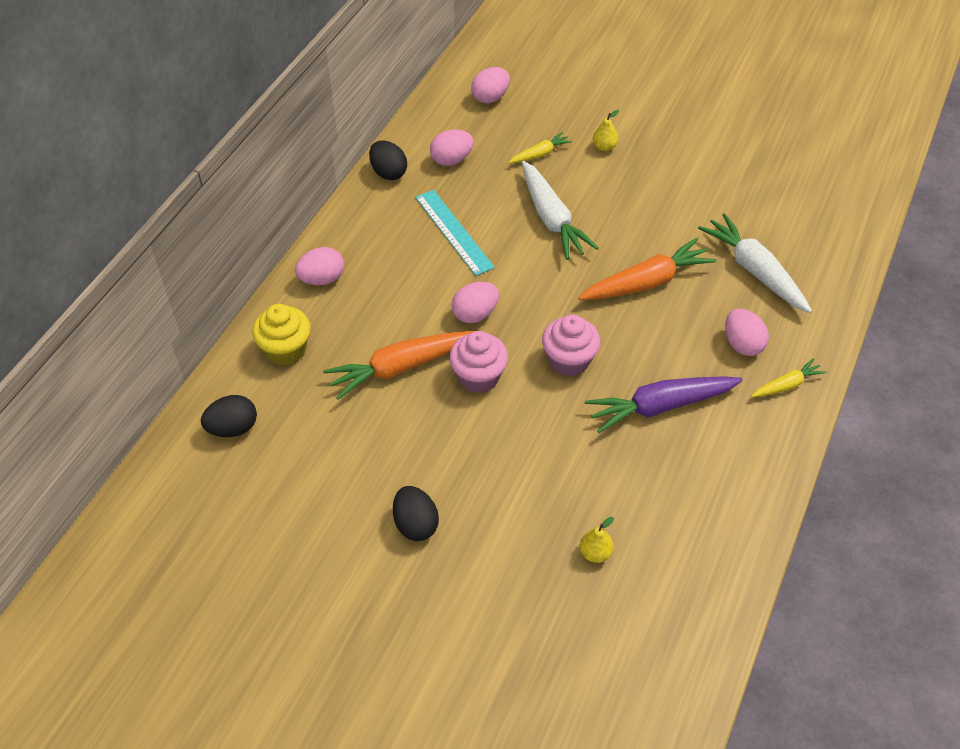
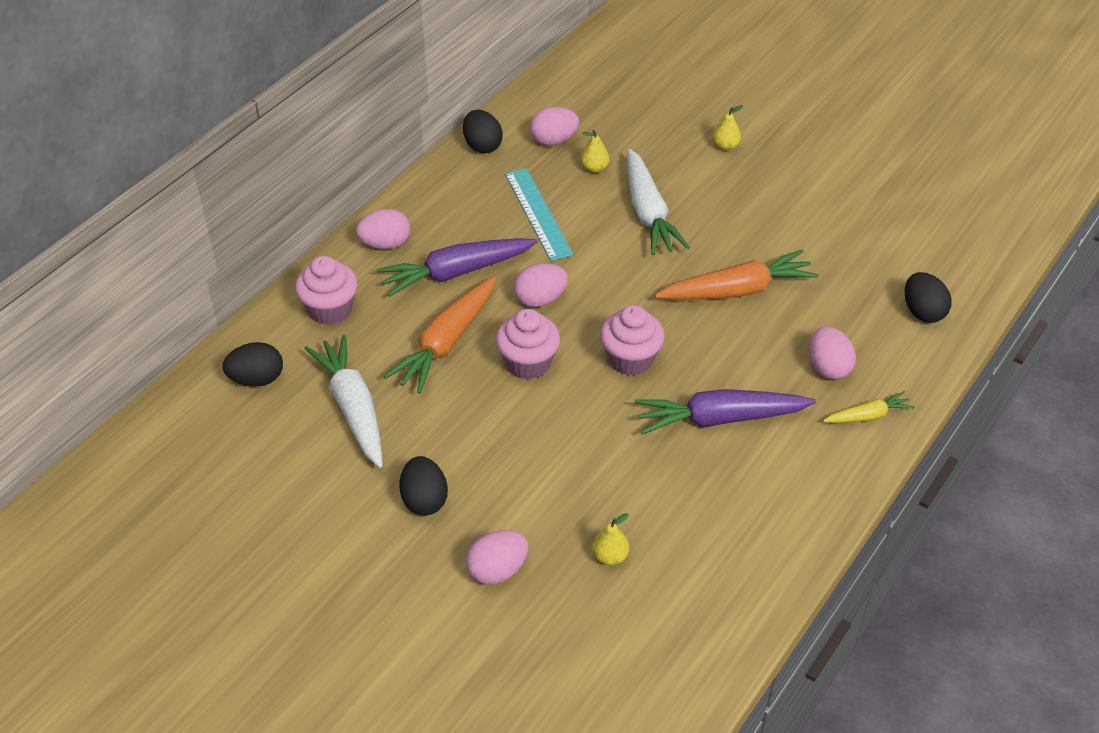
camera: 10 degrees right, 5 degrees down
yellow cupcake [252,304,311,366] -> pink cupcake [295,256,358,325]
orange carrot [323,331,475,400] -> orange carrot turned 45 degrees counterclockwise [384,276,496,393]
pink egg [471,67,510,103] -> pink egg moved to [466,530,528,585]
yellow carrot [508,132,572,164] -> none
white carrot [698,213,812,313] -> white carrot moved to [304,335,383,468]
none -> purple carrot [376,238,538,297]
none -> yellow pear [581,130,609,173]
none -> black egg [905,272,951,323]

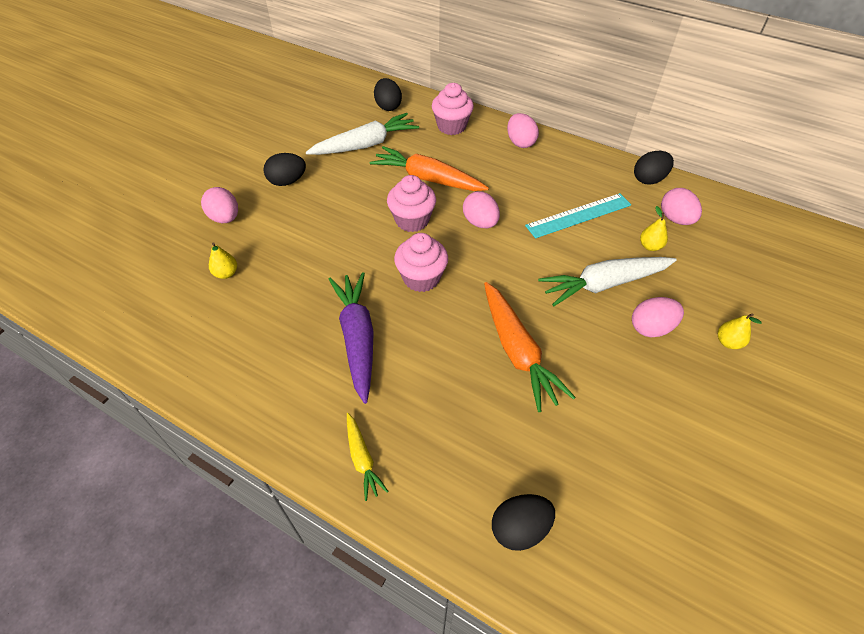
camera: 85 degrees right, 5 degrees up
purple carrot [376,238,538,297] -> none
pink egg [809,326,856,380] -> pink egg moved to [632,297,684,337]

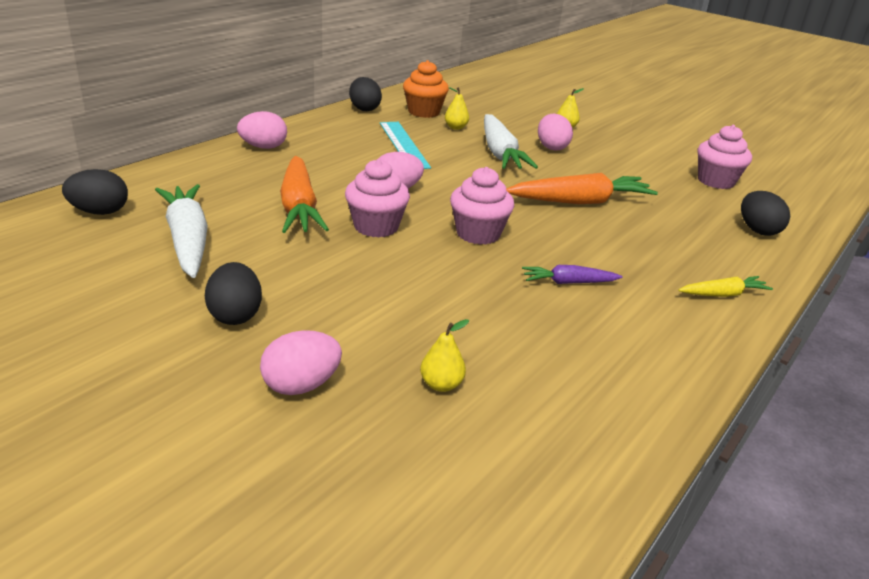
camera: 85 degrees left, 20 degrees down
purple carrot [329,272,374,404] -> purple carrot [522,265,622,284], size x0.53
orange carrot [370,146,489,191] -> orange carrot turned 45 degrees counterclockwise [280,156,329,233]
pink cupcake [432,83,474,135] -> pink cupcake moved to [698,125,752,189]
pink egg [661,188,702,225] -> orange cupcake [403,60,449,118]

